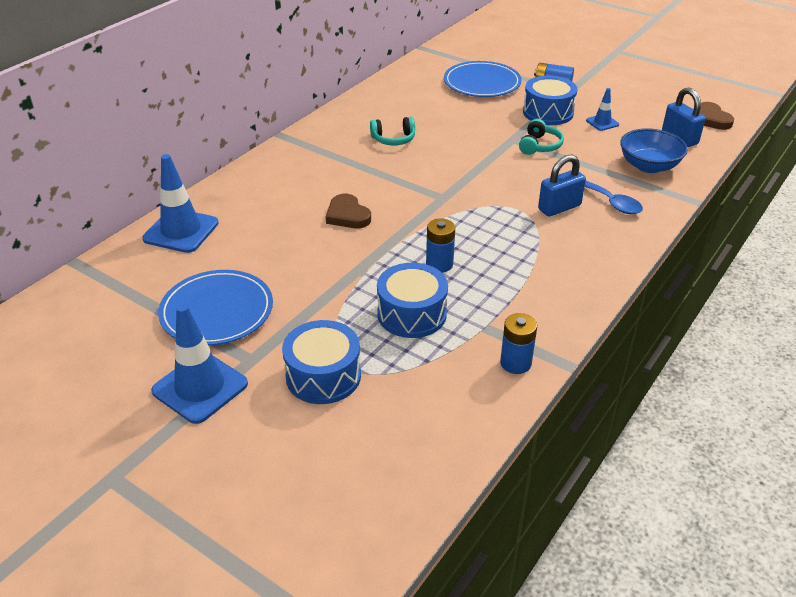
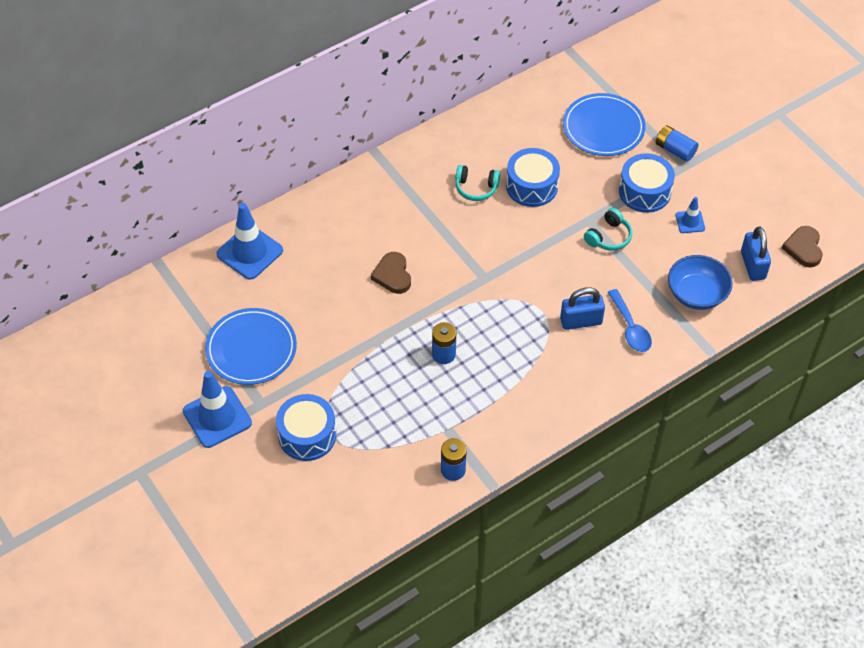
camera: 20 degrees right, 15 degrees up
blue drum [377,263,448,338] -> blue drum moved to [506,148,560,207]

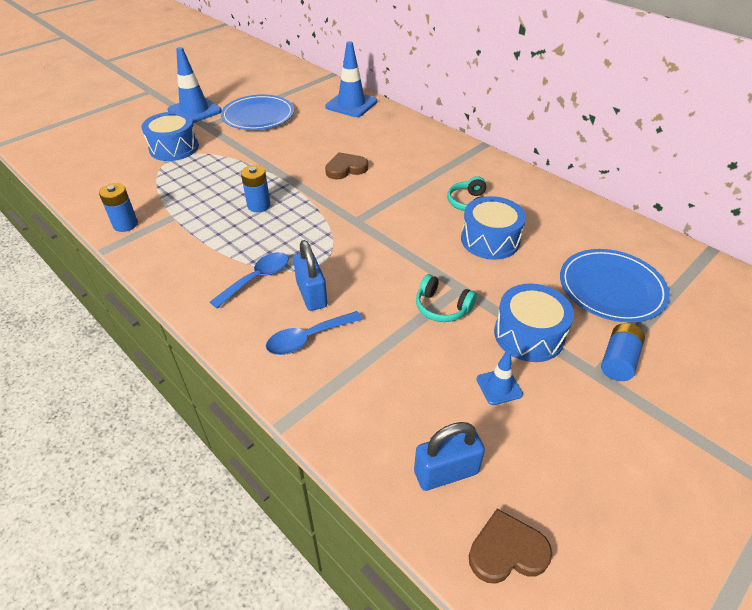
camera: 80 degrees right, 10 degrees down
blue bowl [668,255,733,310] -> none
none -> blue spoon [210,252,289,308]

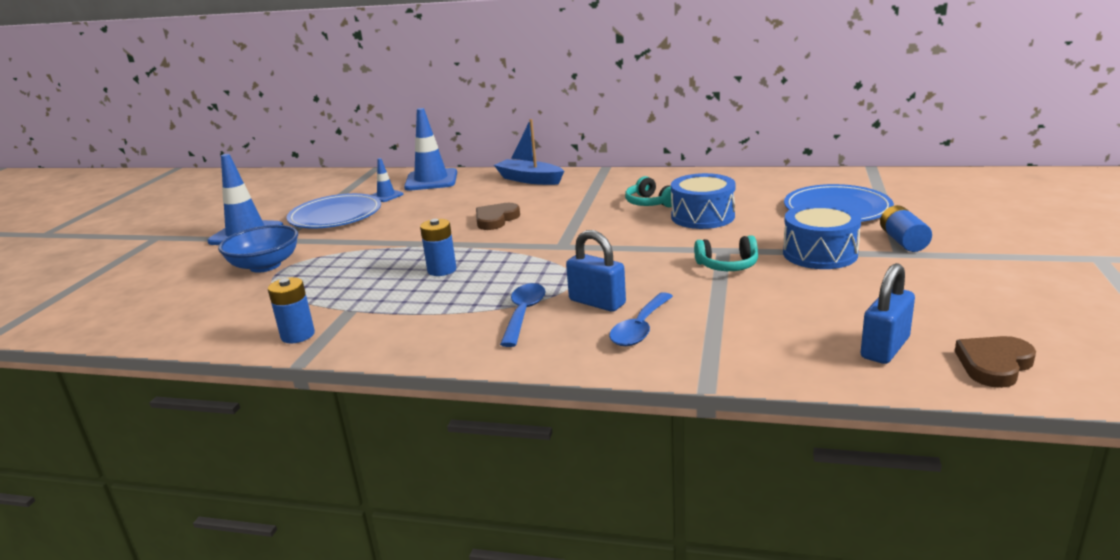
camera: 30 degrees left, 20 degrees down
blue drum [141,112,199,161] -> blue bowl [218,225,298,273]
blue traffic cone [476,350,523,405] -> blue traffic cone moved to [372,158,404,202]
none -> blue boat [494,119,564,185]

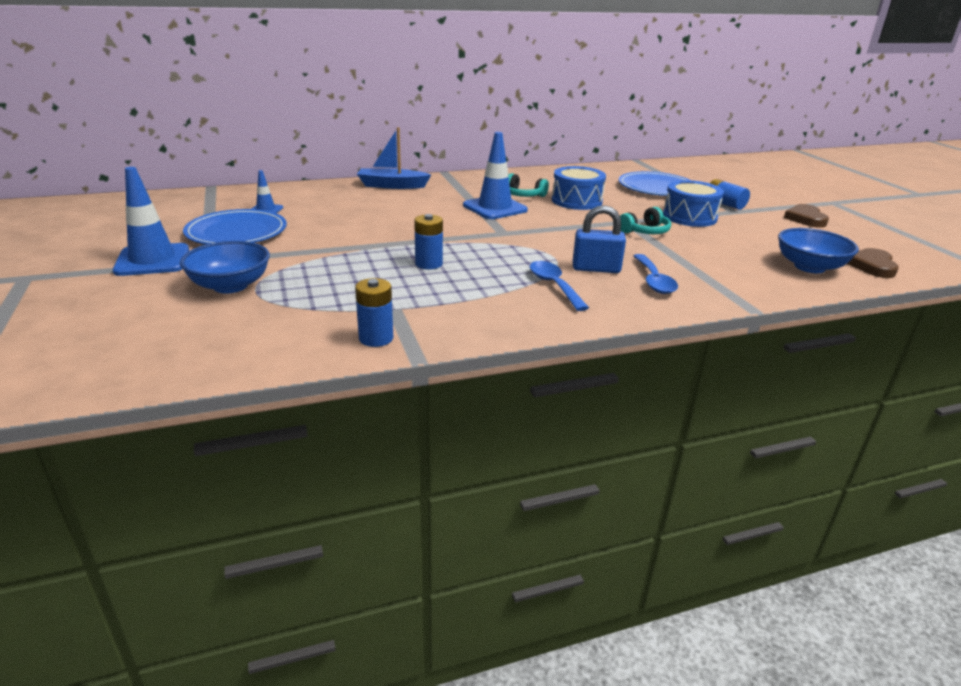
camera: 35 degrees left, 5 degrees up
blue traffic cone [404,108,457,191] -> blue traffic cone moved to [463,132,528,219]
brown heart [476,203,520,230] -> brown heart moved to [784,204,829,228]
blue padlock [860,263,915,364] -> blue bowl [778,228,859,273]

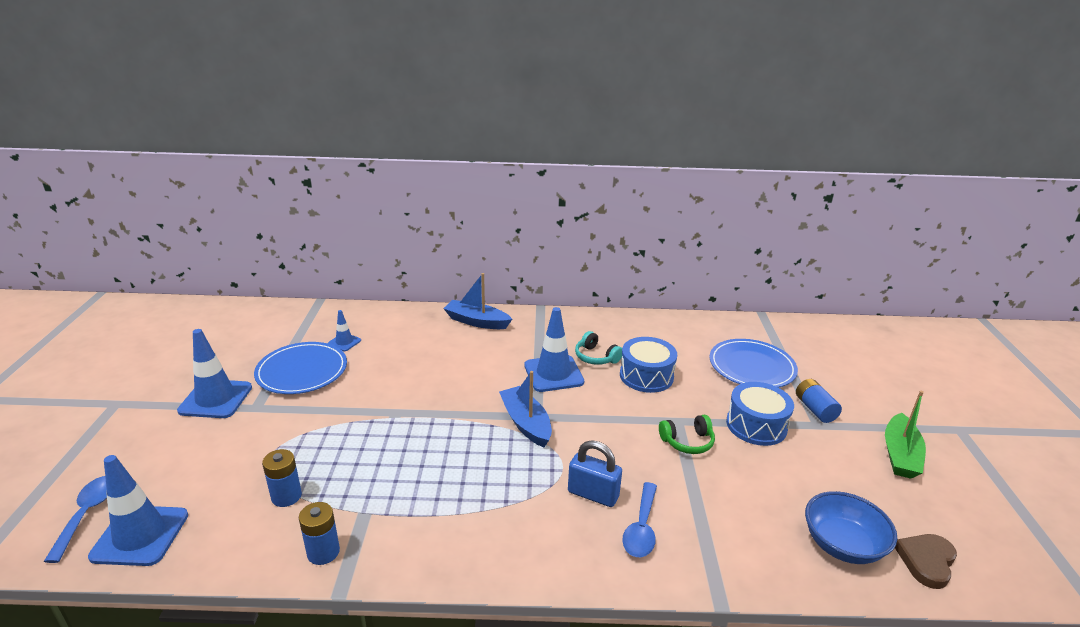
camera: 20 degrees right, 0 degrees up
blue bowl [180,241,270,293] -> none
blue battery [414,214,443,269] -> blue battery moved to [262,449,302,507]
blue spoon [530,261,589,311] -> blue spoon moved to [44,476,107,563]
turquoise headphones [620,207,671,234] -> green headphones [659,415,715,454]
brown heart [784,204,829,228] -> green boat [885,391,926,479]
none -> blue traffic cone [88,455,188,566]
none -> blue boat [499,371,552,447]

